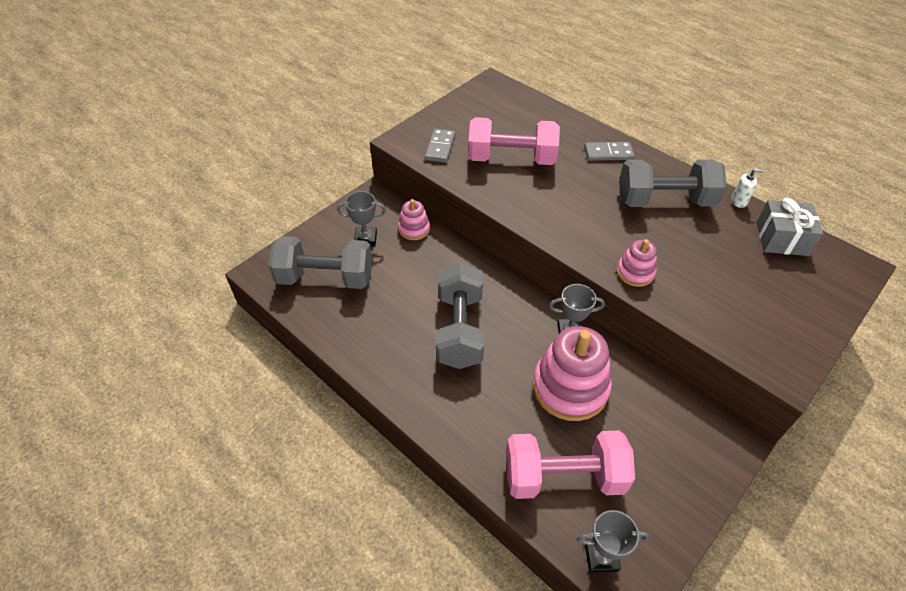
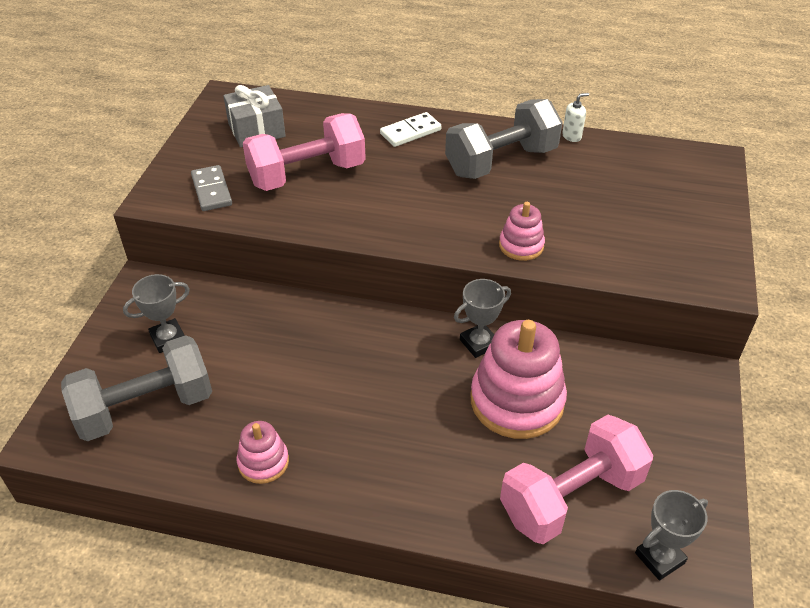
camera: 30 degrees left, 5 degrees down
pink stacking toy [398,199,430,240] -> pink stacking toy moved to [236,421,289,484]
grey dumbbell [436,262,484,369] -> none
grey domino [584,142,634,161] -> white domino [380,112,441,147]
grey gift [756,198,823,256] -> grey gift moved to [223,85,286,147]

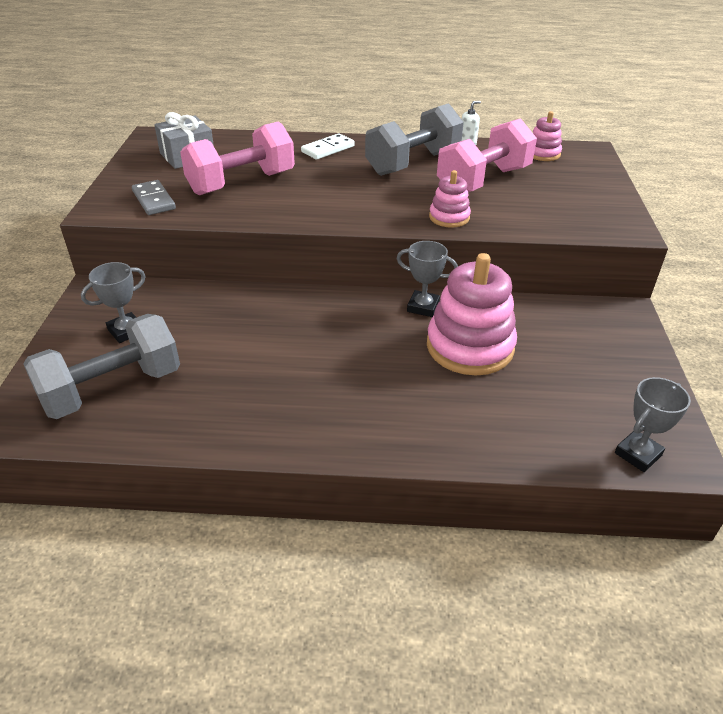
camera: 10 degrees left, 5 degrees down
pink stacking toy [236,421,289,484] -> pink stacking toy moved to [533,111,562,161]
grey trophy [454,279,511,358] -> grey trophy turned 60 degrees clockwise [396,241,458,317]
pink dumbbell [500,415,653,544] -> pink dumbbell moved to [437,118,537,192]

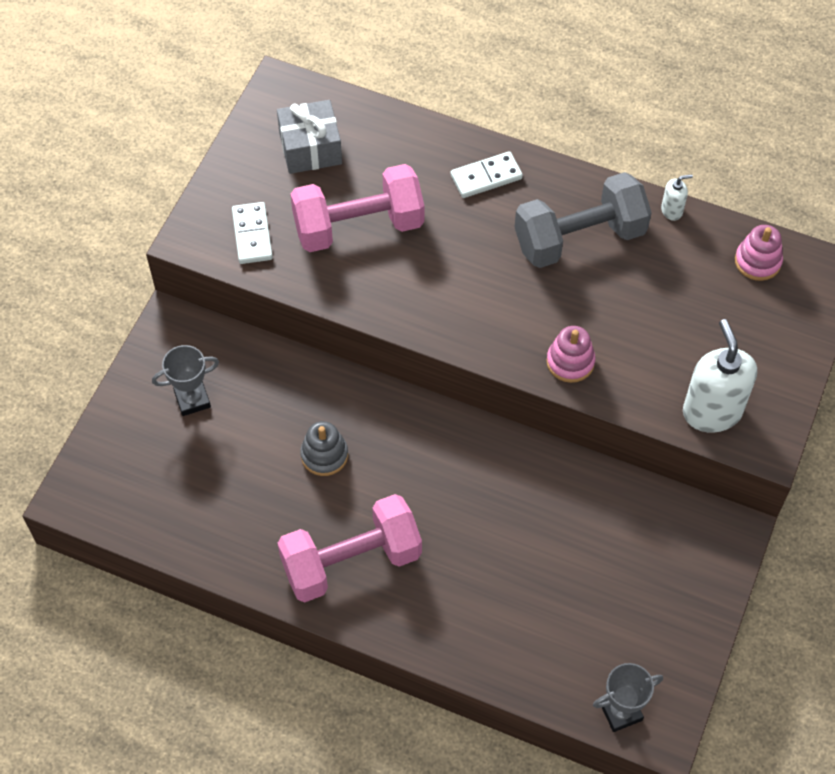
camera: 20 degrees right, 20 degrees up
grey dumbbell [23,314,180,419] -> none
grey domino [132,180,176,215] -> white domino [232,202,273,264]
grey trophy [396,241,458,317] -> none
pink stacking toy [427,253,517,375] -> none
pink dumbbell [437,118,537,192] -> pink dumbbell moved to [277,494,422,602]
none -> grey stacking toy [300,421,348,476]
none -> white soap dispenser [683,319,757,433]

